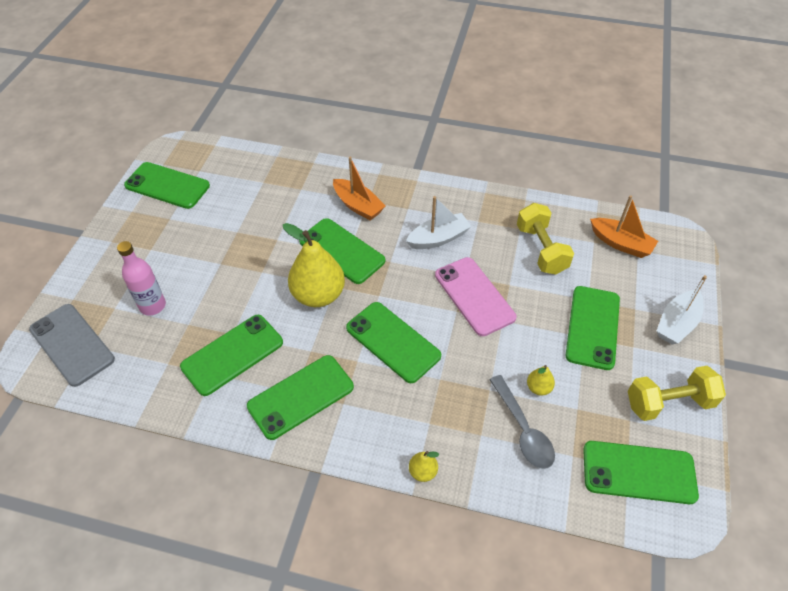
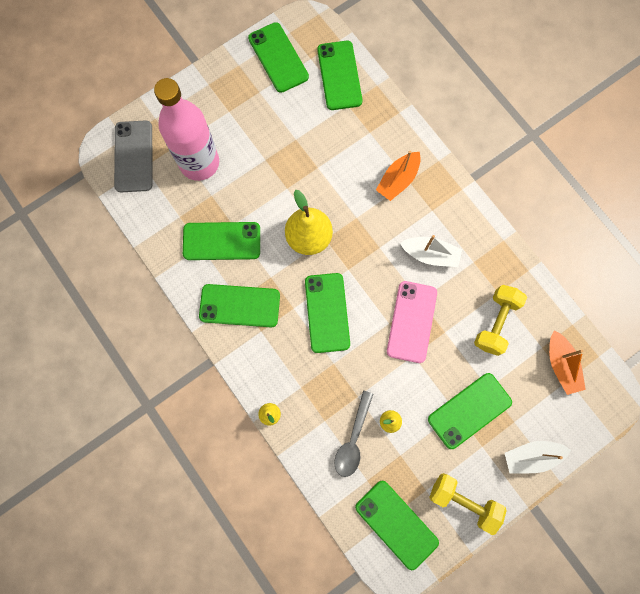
camera: 40 degrees right, 25 degrees up
pink bottle [117,241,166,315] -> pink bottle [154,78,219,181], size x1.89
green phone [299,218,385,284] -> green phone moved to [317,41,363,110]
orange boat [333,157,386,220] -> orange boat turned 45 degrees clockwise [376,151,421,201]

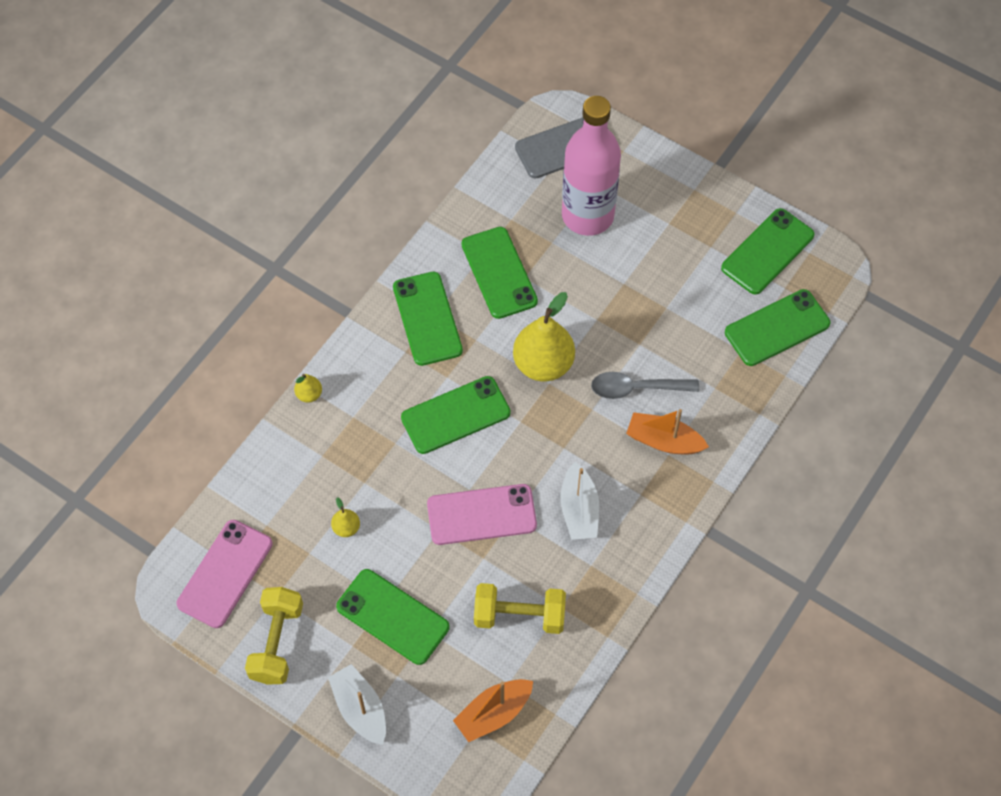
camera: 70 degrees right, 15 degrees down
grey spoon [335,391,373,477] -> grey spoon moved to [591,372,699,399]
green phone [355,481,439,570] -> pink phone [177,520,273,628]

